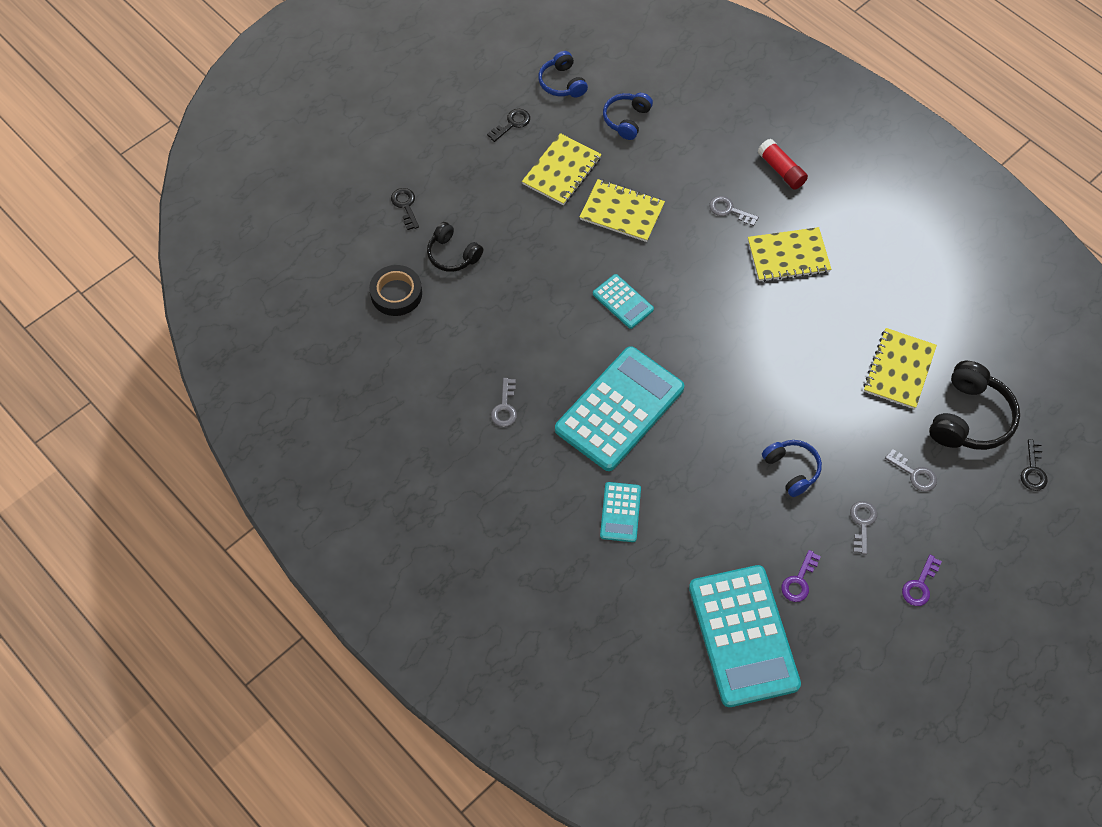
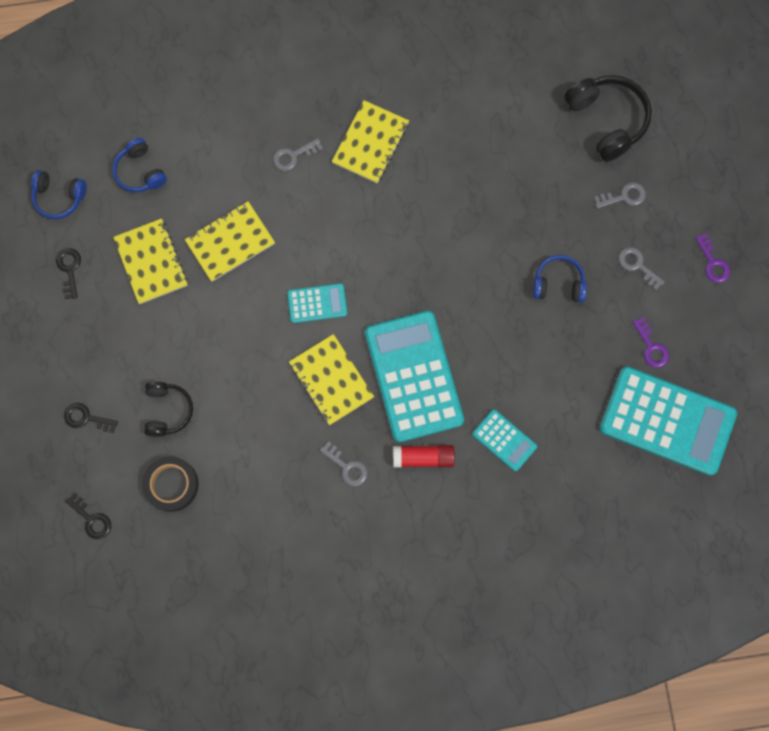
camera: 55 degrees left, 15 degrees up
black headphones [427,222,483,272] -> black headphones turned 75 degrees counterclockwise [144,382,193,437]
red glue stick [757,139,808,190] -> red glue stick moved to [393,445,455,468]
yellow notebook [863,328,937,409] -> yellow notebook moved to [289,334,374,425]
black key [1021,439,1048,491] -> black key moved to [65,492,111,539]

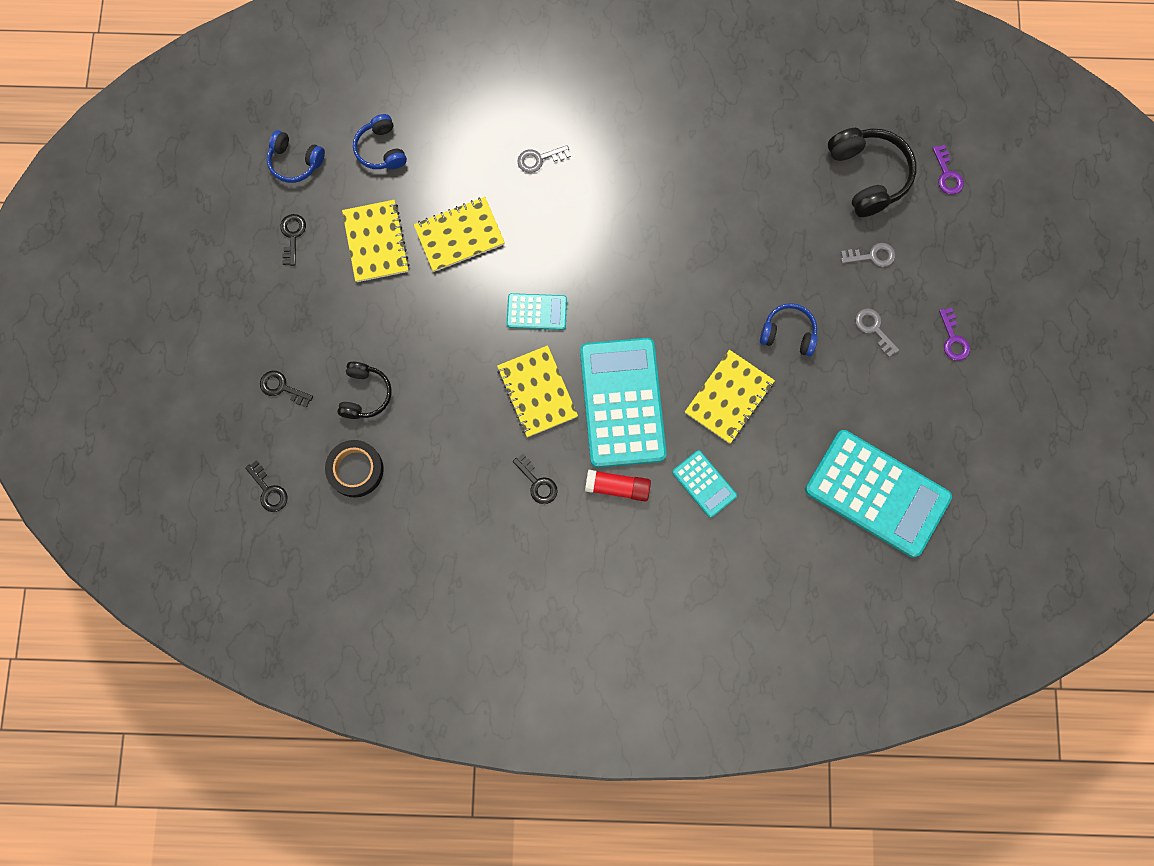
camera: 10 degrees right, 0 degrees up
grey key [320,441,368,486] -> black key [513,454,557,504]
yellow notebook [332,100,409,183] -> yellow notebook moved to [685,350,775,444]
purple key [633,317,669,368] -> purple key moved to [932,145,964,195]

